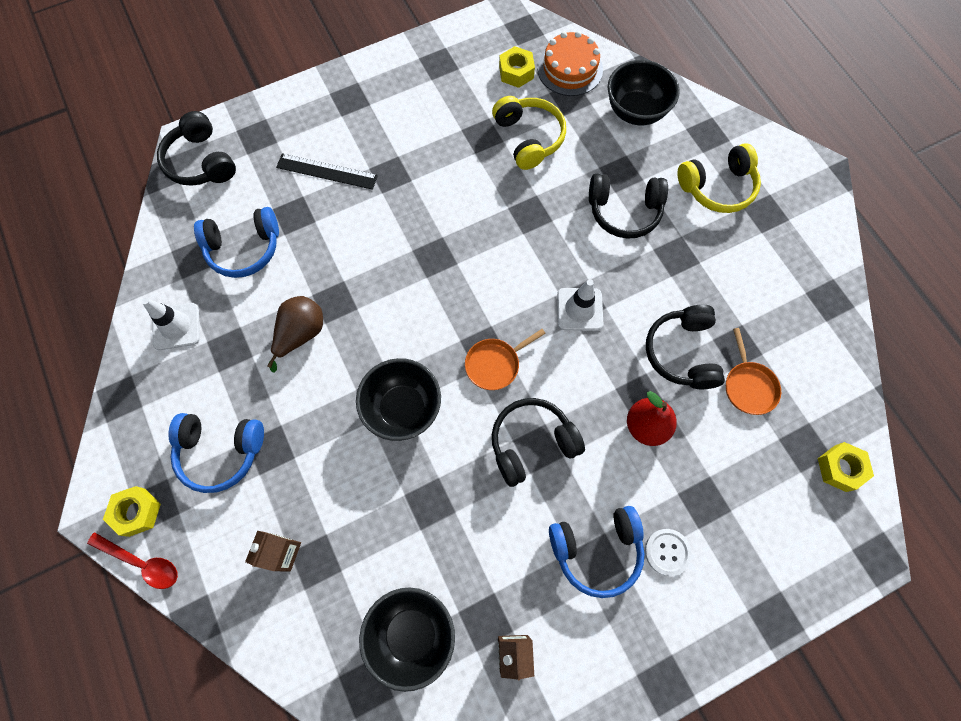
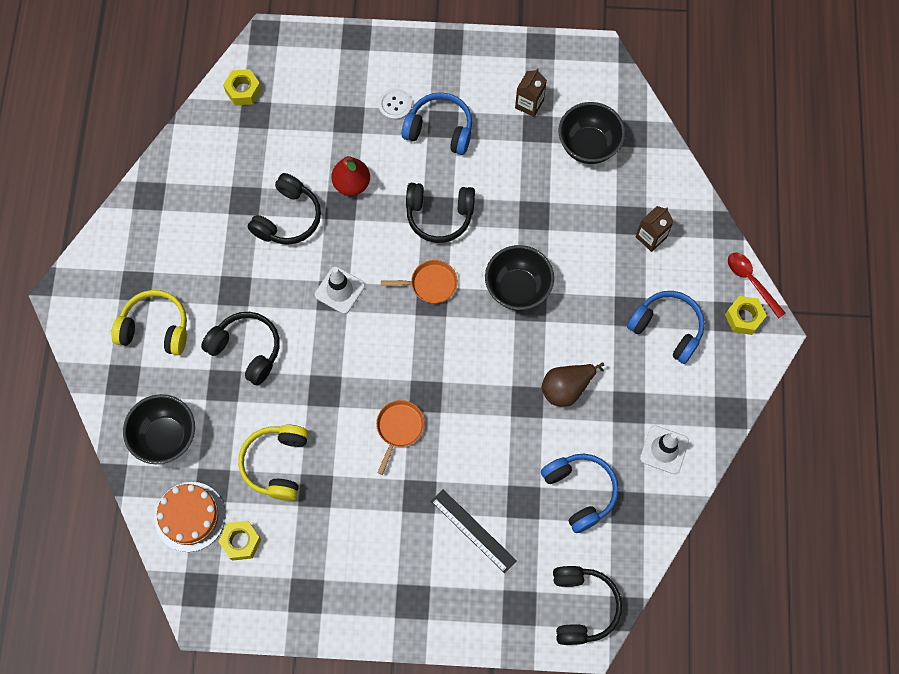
camera: 150 degrees left, 0 degrees up
blue headphones [194,207,279,278] -> blue headphones turned 45 degrees clockwise [541,454,619,533]
orange pan [726,328,781,415] -> orange pan moved to [376,400,425,475]

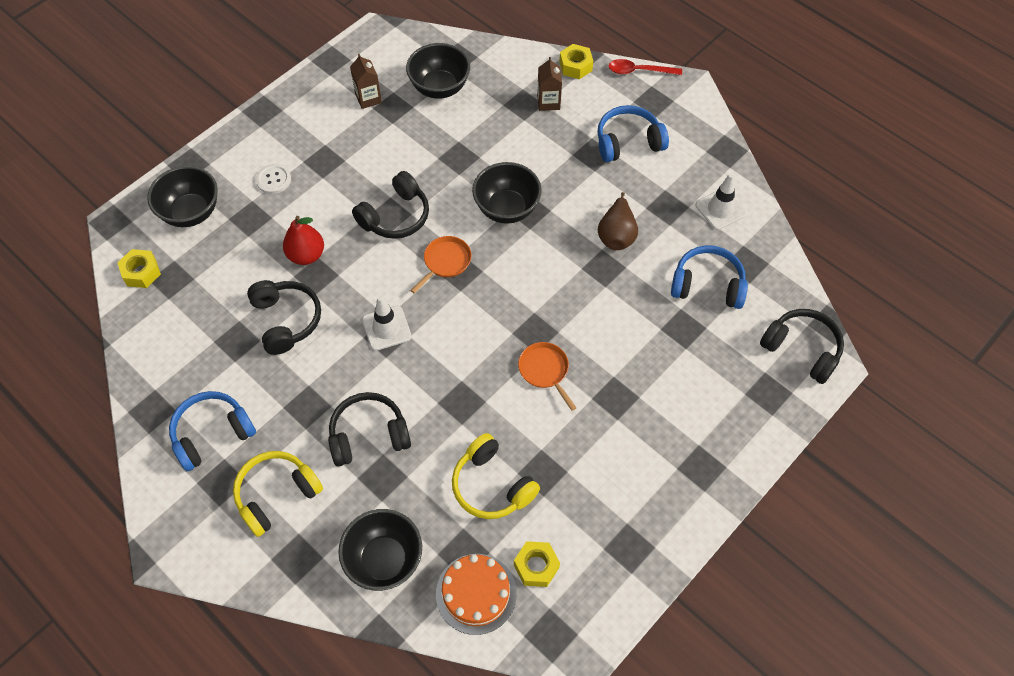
camera: 50 degrees left, 10 degrees down
blue headphones [402,92,472,155] -> blue headphones moved to [169,391,256,471]
black ruler [431,489,517,573] -> none
yellow nut [725,296,767,335] -> yellow nut moved to [559,44,593,79]
none -> black bowl [147,166,218,227]

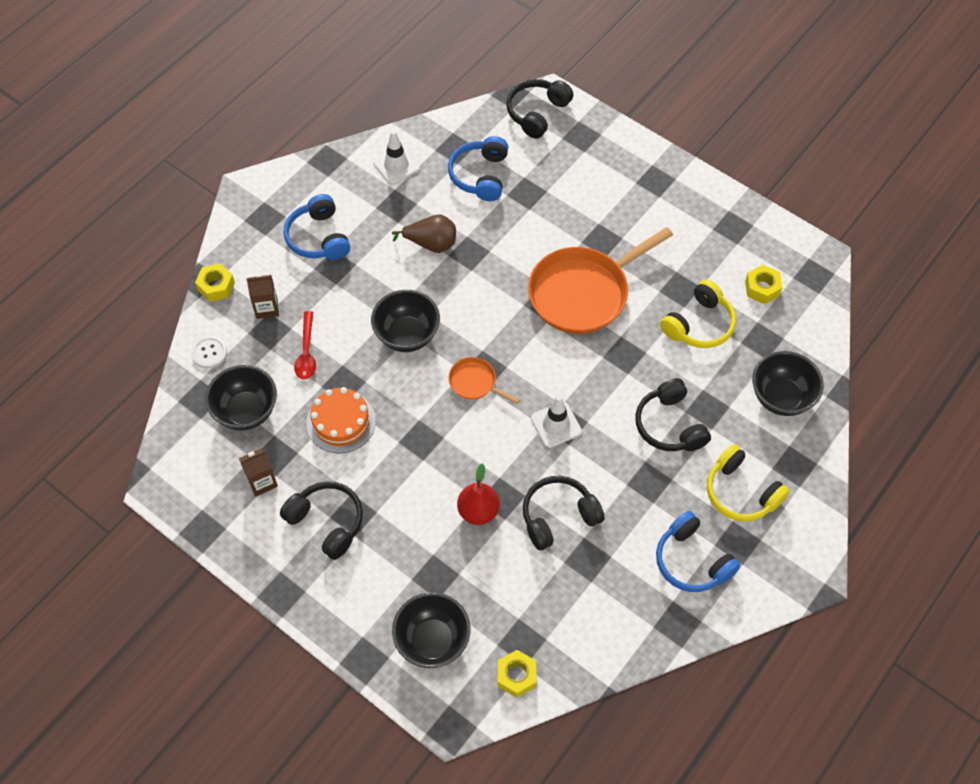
camera: 95 degrees left, 0 degrees up
white button [256,164,291,194] -> white button moved to [191,336,227,368]
black headphones [352,171,429,239] -> black headphones moved to [280,481,363,560]
orange cake [436,554,517,635] -> orange cake moved to [307,387,376,453]
orange pan [518,342,576,411] -> orange pan [528,227,673,334], size x2.19
red spoon [609,59,682,75] -> red spoon moved to [294,311,316,380]

